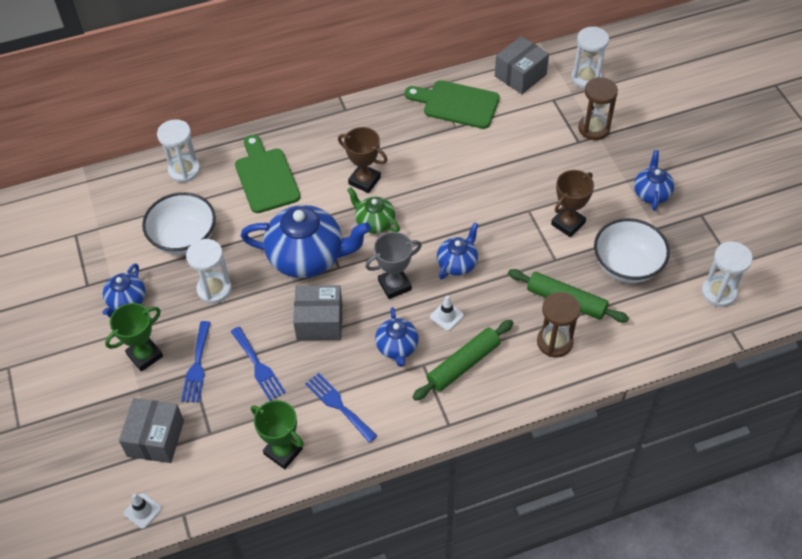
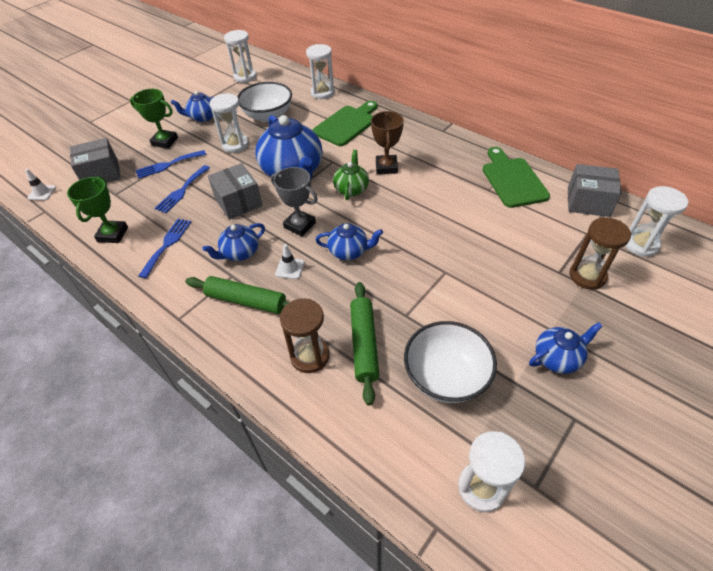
camera: 60 degrees right, 5 degrees down
brown trophy [551,170,594,237] -> none
none -> white hourglass [224,30,256,83]

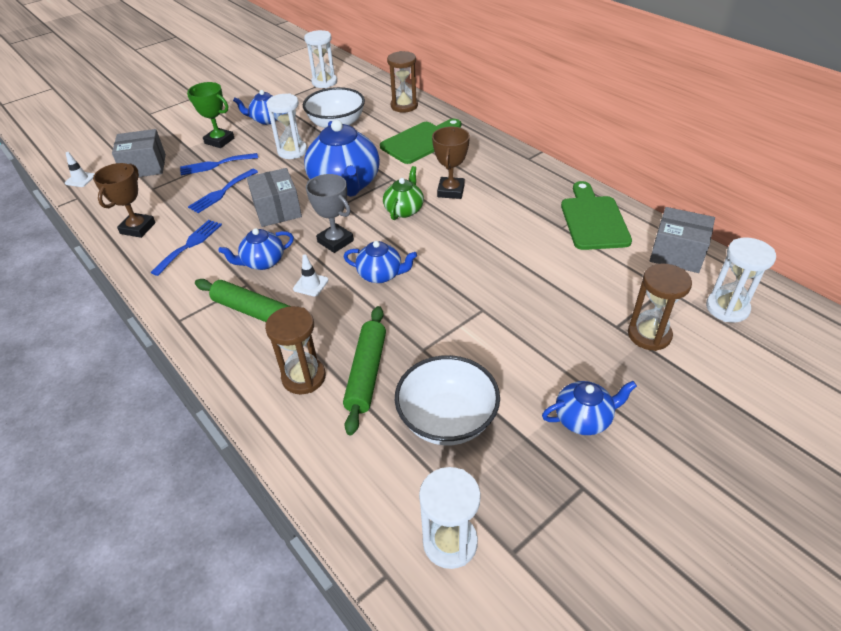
camera: 10 degrees right, 5 degrees down
green trophy [67,176,128,243] -> brown trophy [93,163,156,238]
white hourglass [306,44,335,99] -> brown hourglass [387,51,418,113]

